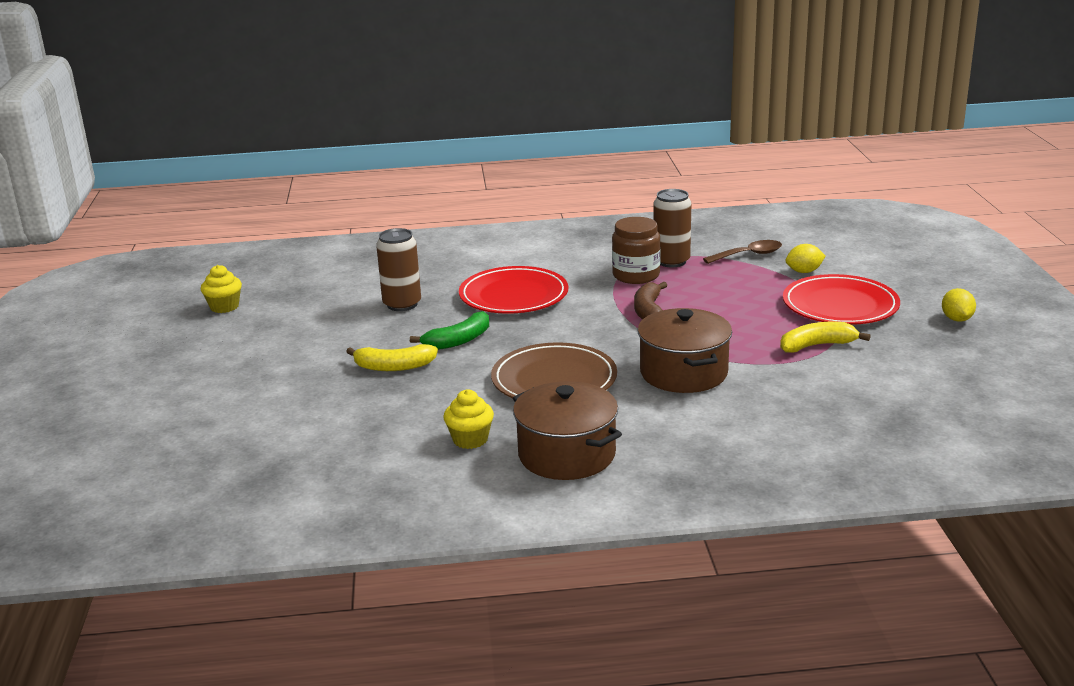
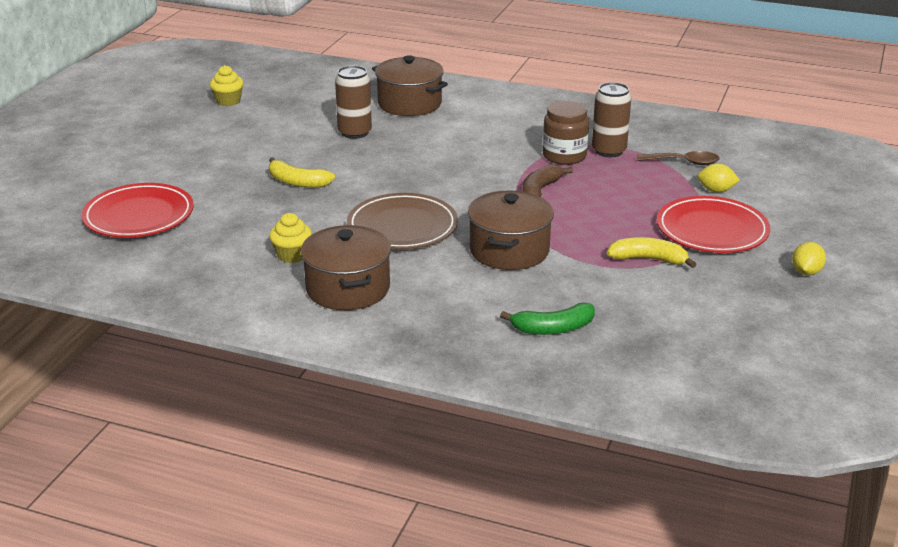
camera: 25 degrees right, 5 degrees up
green banana [410,311,489,350] -> green banana moved to [500,303,595,335]
red plate [459,266,568,314] -> red plate moved to [81,183,194,238]
none -> brown pot [372,55,448,116]

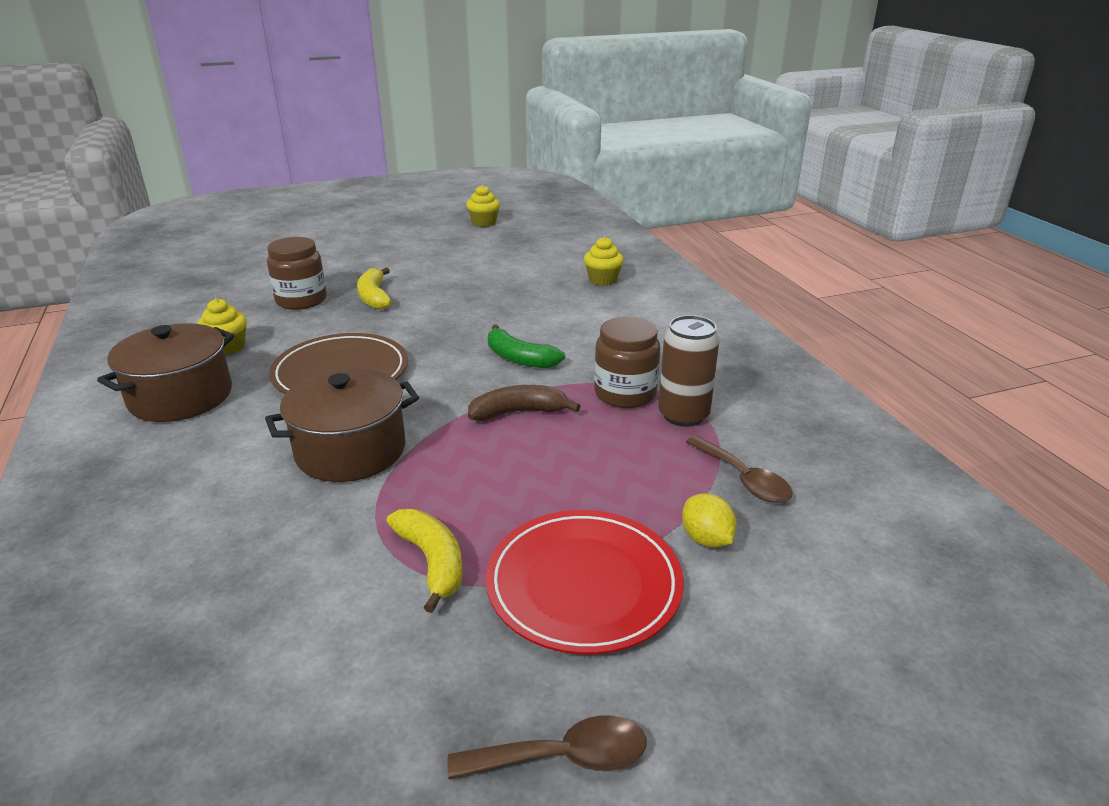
camera: 50 degrees right, 0 degrees up
red plate [81,183,194,238] -> none
brown can [335,66,372,139] -> none
brown pot [372,55,448,116] -> yellow cupcake [584,237,624,286]
green banana [500,303,595,335] -> green banana moved to [488,324,565,368]
yellow lemon [792,242,826,275] -> brown spoon [447,715,647,779]
none -> brown jar [267,237,327,310]

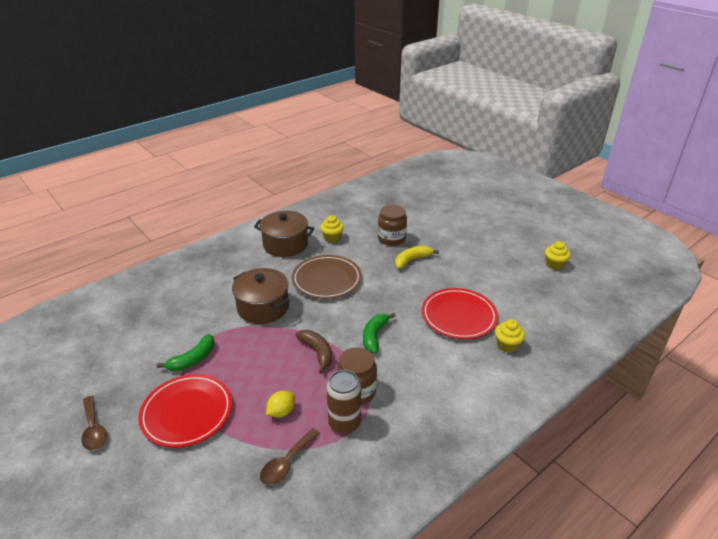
camera: 70 degrees right, 5 degrees up
yellow banana [386,509,463,613] -> green banana [157,334,214,371]
yellow lemon [682,493,737,548] -> yellow lemon moved to [266,391,295,417]
none -> red plate [422,288,498,339]

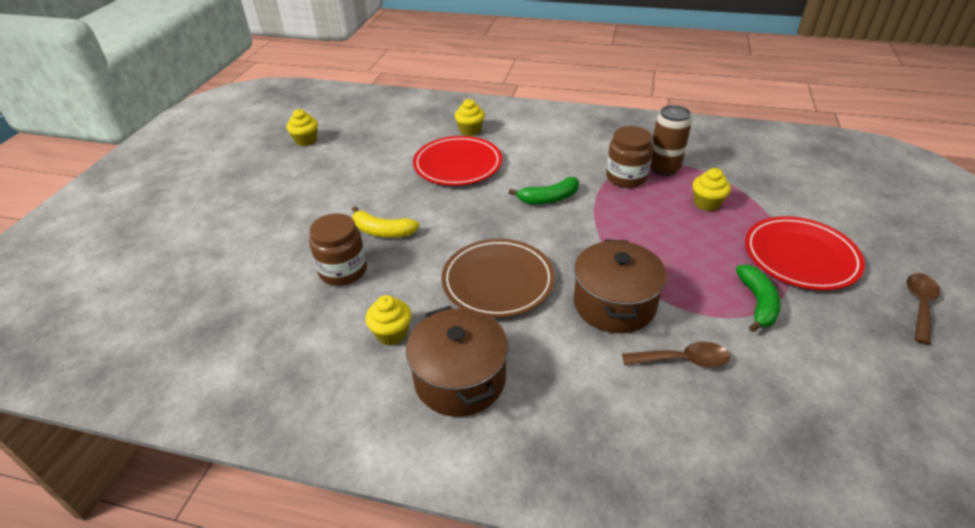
camera: 125 degrees left, 5 degrees up
green banana [157,334,214,371] -> green banana turned 90 degrees clockwise [736,265,781,332]
brown spoon [260,428,320,485] -> brown spoon moved to [622,342,730,368]
yellow lemon [266,391,295,417] -> yellow cupcake [693,168,731,211]
brown banana [296,330,332,374] -> none

